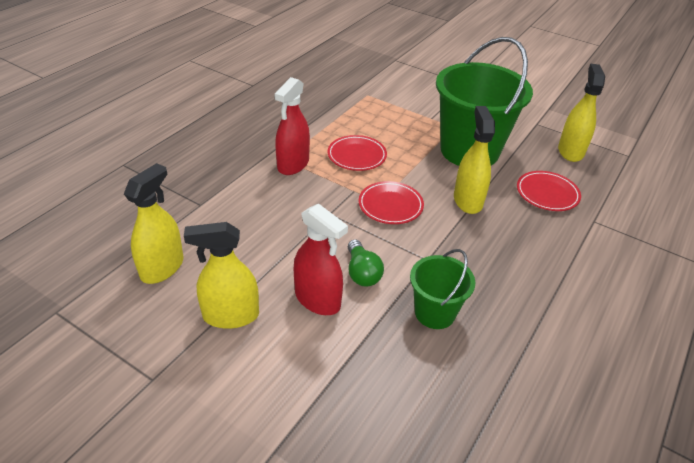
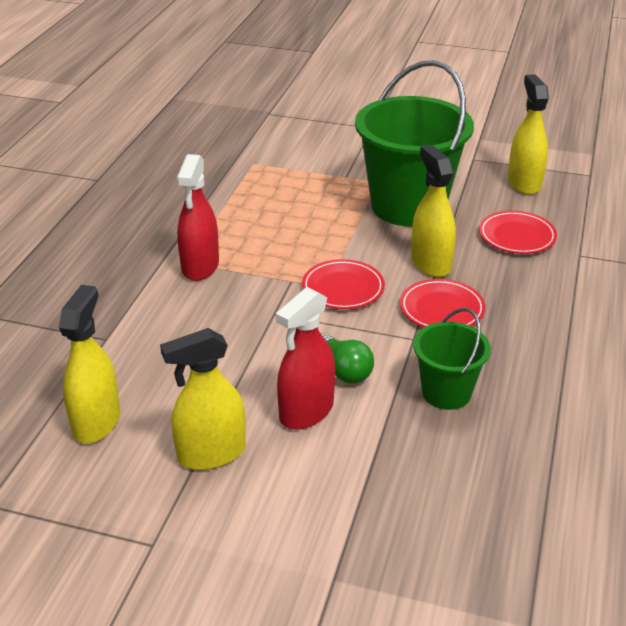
camera: 15 degrees left, 5 degrees down
red spray bottle [294,204,348,315] -> red spray bottle turned 105 degrees clockwise [276,287,335,430]
red plate [328,135,387,171] -> red plate moved to [400,279,486,327]

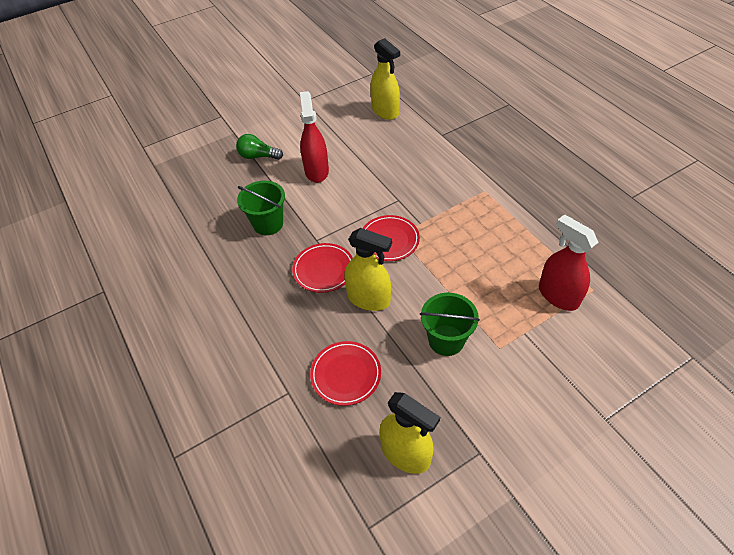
camera: 135 degrees right, 15 degrees up
yellow spray bottle [160,328,246,470] -> none
red spray bottle [177,154,219,281] -> red spray bottle moved to [539,214,599,311]
green light bulb [321,333,374,383] -> green light bulb moved to [236,134,283,160]
green bucket [355,60,474,227] -> green bucket [420,293,480,356], size x0.52

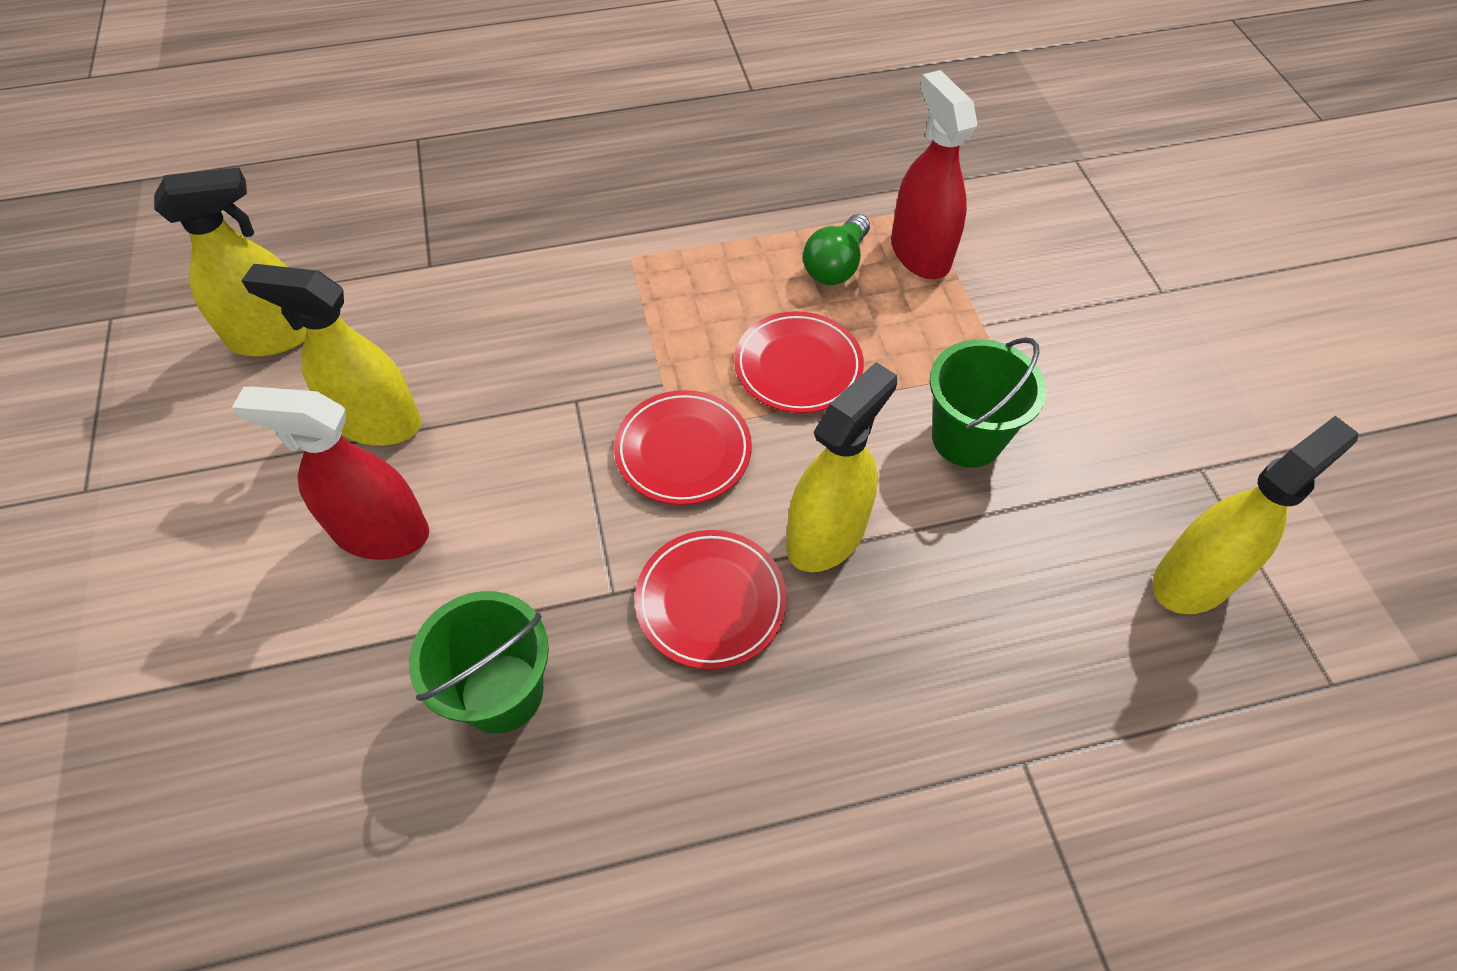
camera: 75 degrees left, 5 degrees up
green light bulb [236,134,283,160] -> green light bulb moved to [803,214,870,285]
red plate [310,341,381,406] -> red plate moved to [734,311,864,413]
red spray bottle [539,214,599,311] -> red spray bottle turned 90 degrees clockwise [891,70,977,279]
none -> yellow spray bottle [241,264,421,446]

